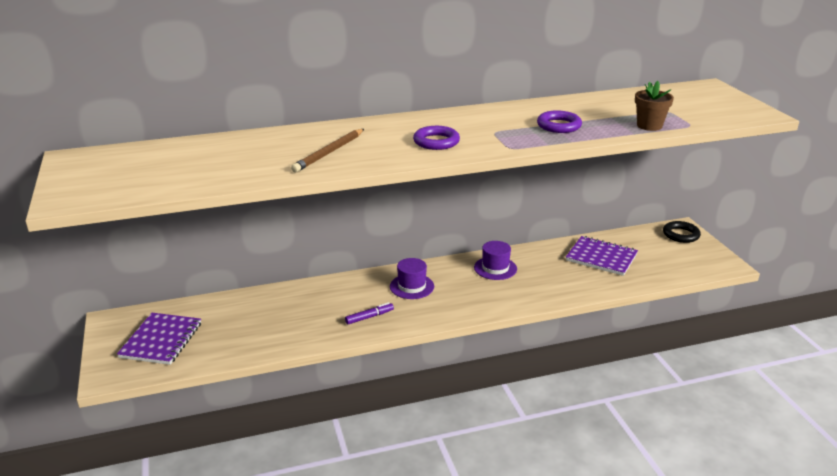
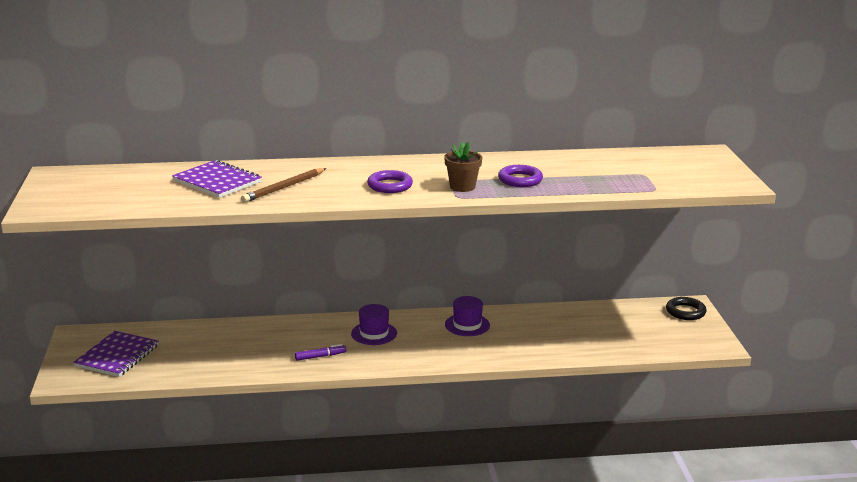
camera: 10 degrees right, 5 degrees down
purple notebook [566,236,638,276] -> purple notebook moved to [172,160,262,198]
brown flower pot [635,81,674,131] -> brown flower pot moved to [444,142,482,192]

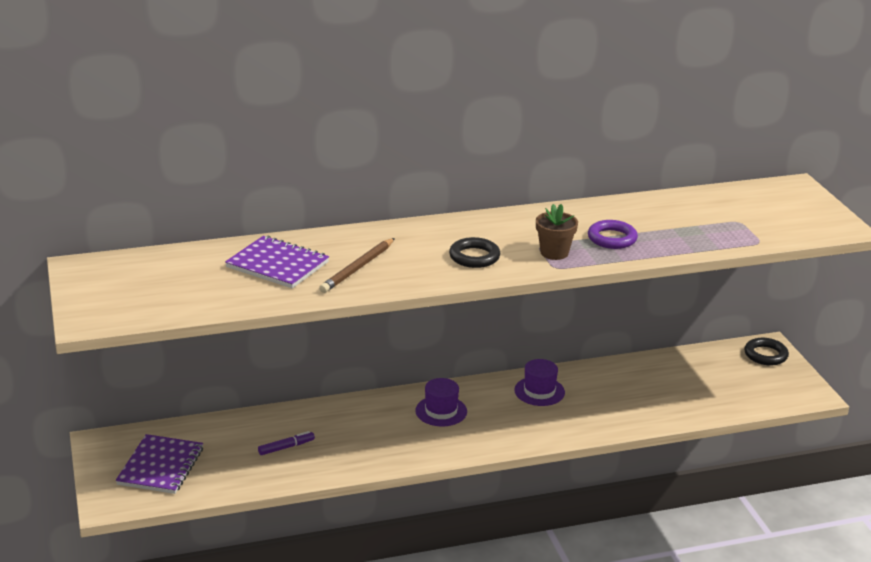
camera: 10 degrees left, 5 degrees up
purple marker [295,344,346,361] -> purple marker moved to [258,431,315,455]
purple ring [367,170,413,193] -> black ring [449,237,500,268]

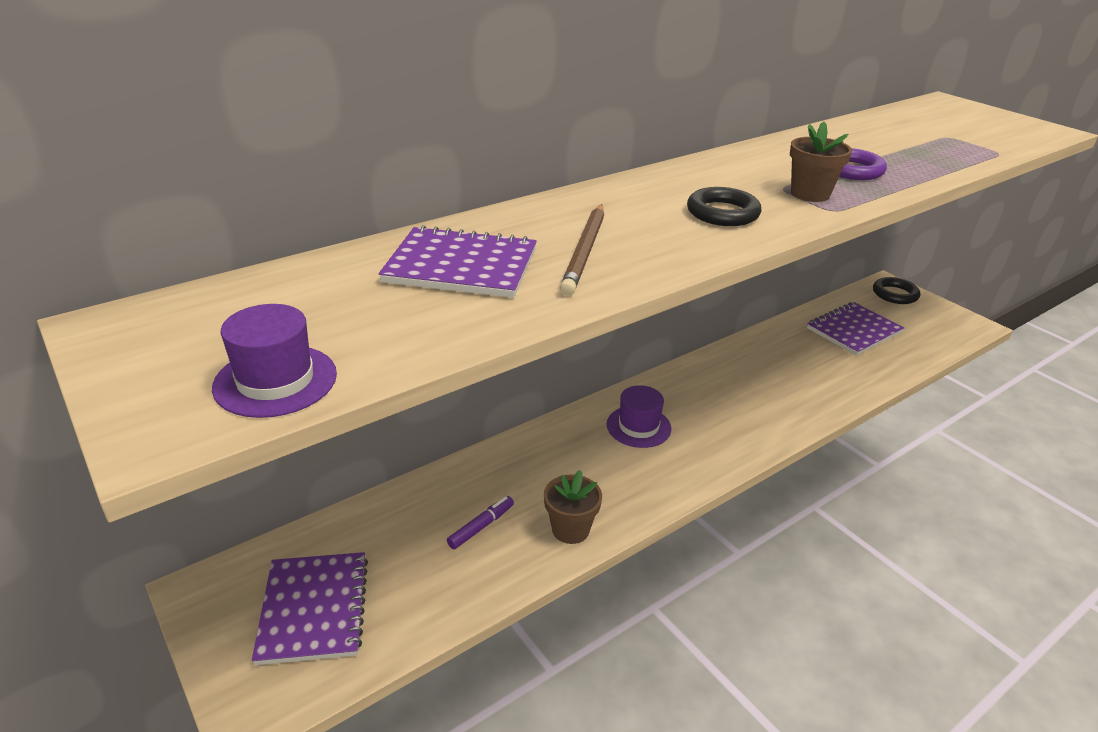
camera: 20 degrees left, 5 degrees up
purple hat [514,359,565,406] -> purple hat moved to [212,304,337,418]
none -> brown flower pot [544,470,602,544]
none -> purple notebook [807,302,904,356]

